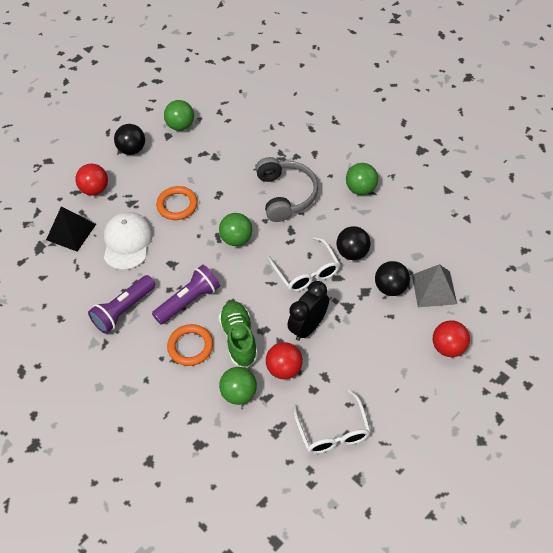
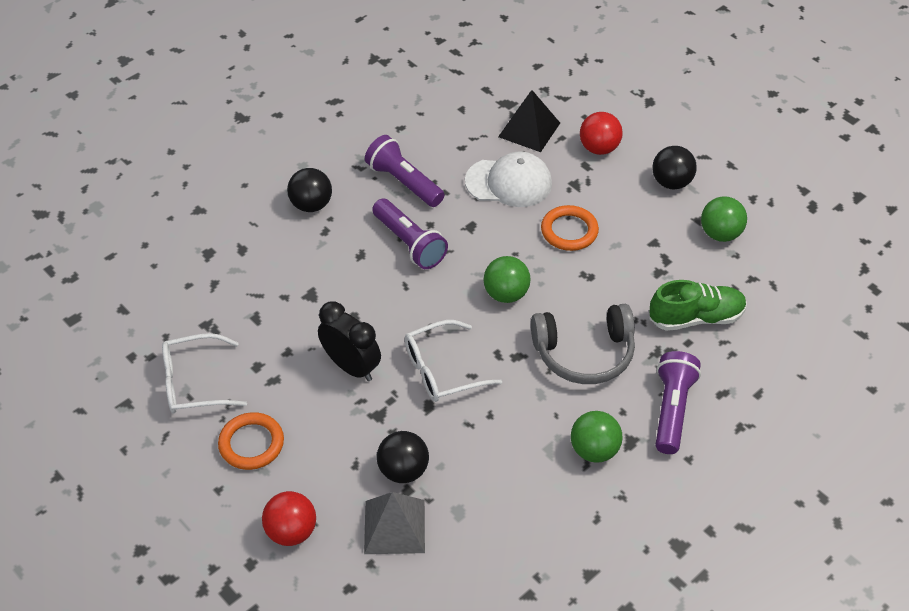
camera: 90 degrees right, 5 degrees down
orange ring [167,324,213,366] -> orange ring moved to [218,412,284,470]
green shoe [219,301,258,368] -> green shoe moved to [650,280,747,331]
green ball [219,367,257,405] -> none
red ball [266,342,303,379] -> none
black ball [336,226,371,260] -> black ball moved to [287,168,332,212]
none -> purple flashlight [655,351,701,454]

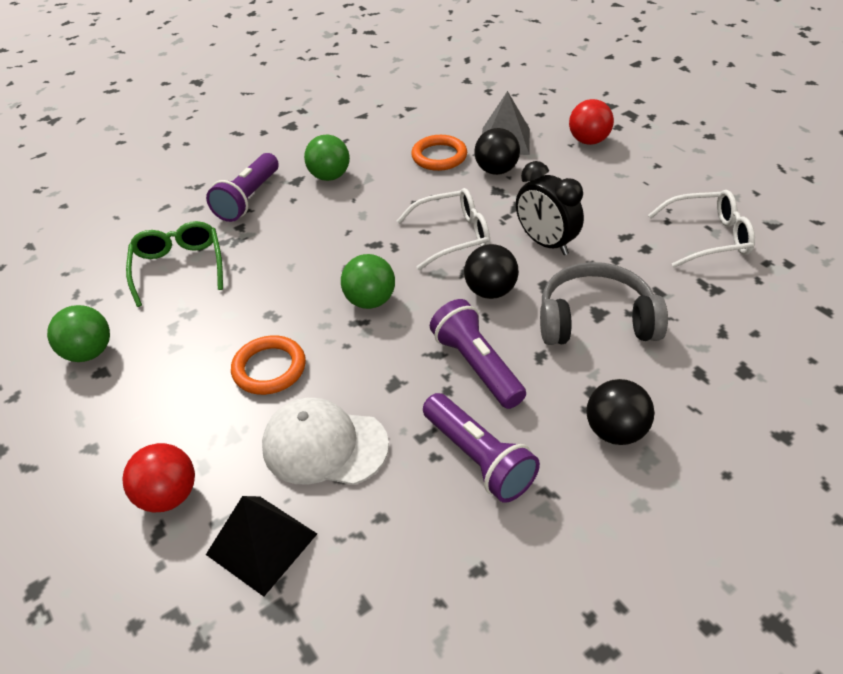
camera: 170 degrees left, 5 degrees down
orange ring [218,412,284,470] -> orange ring moved to [411,135,467,171]
grey headphones [531,304,635,384] -> grey headphones moved to [540,262,668,345]
green shoe [650,280,747,331] -> green glasses [126,221,223,307]
black ball [652,146,697,189] -> black ball moved to [464,244,519,299]

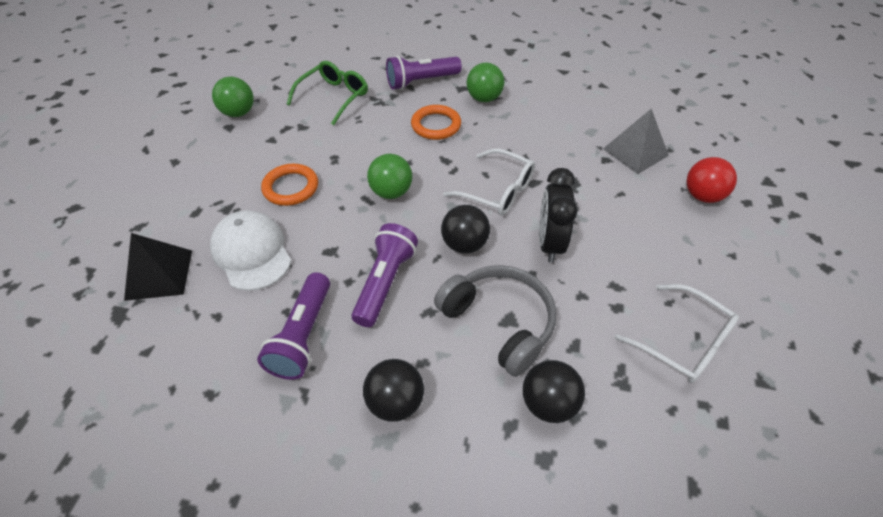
camera: 45 degrees right, 5 degrees up
red ball [122,443,195,513] -> none
orange ring [411,135,467,171] -> orange ring moved to [411,105,461,140]
black ball [474,128,520,175] -> black ball moved to [523,360,585,423]

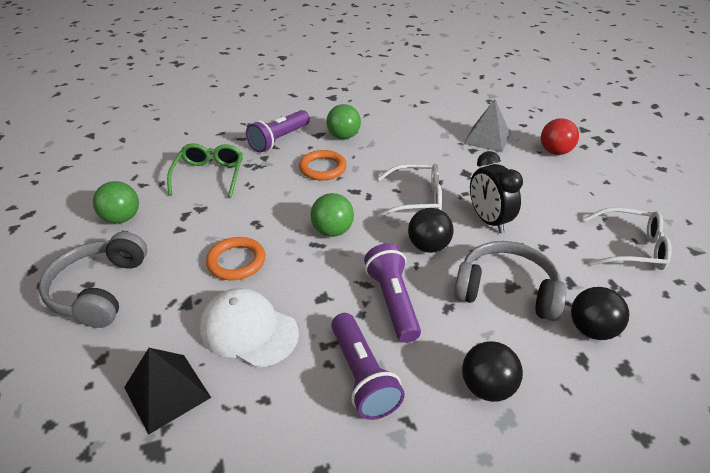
camera: 30 degrees left, 10 degrees down
none -> grey headphones [39,232,147,328]

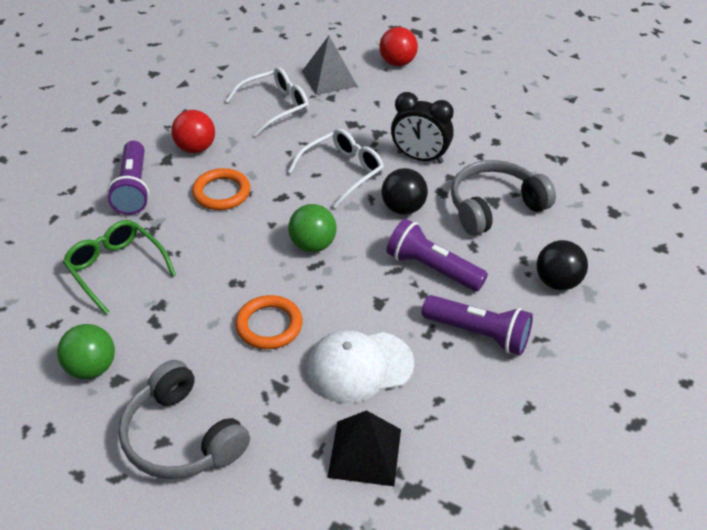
camera: 45 degrees left, 5 degrees up
green ball [326,104,361,139] -> red ball [171,110,215,153]
black ball [571,287,629,340] -> none
white glasses [584,207,672,270] -> white glasses moved to [225,67,309,136]

